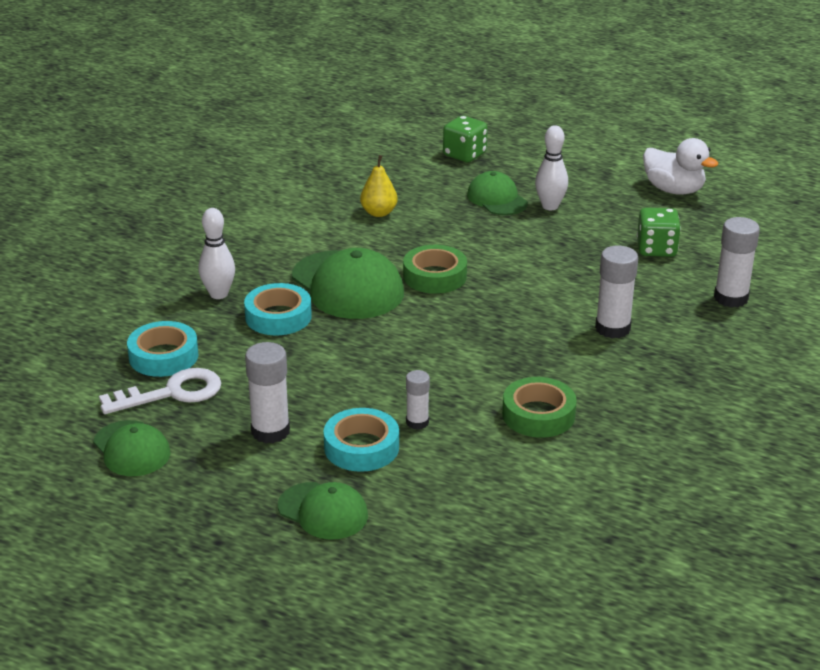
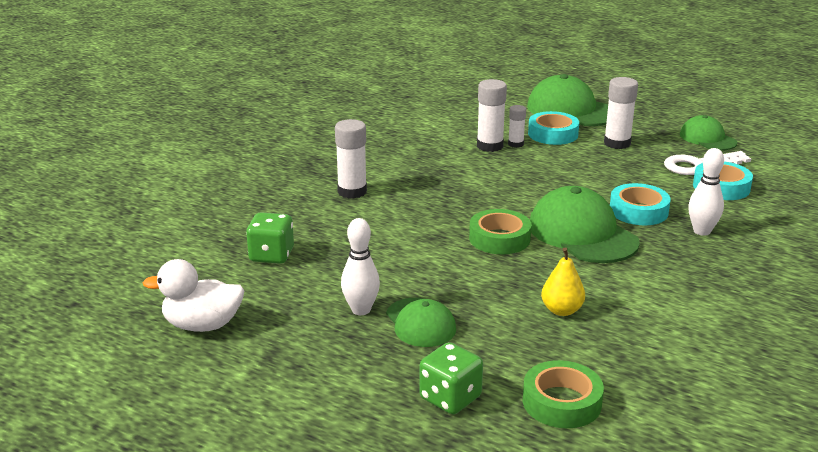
camera: 175 degrees left, 5 degrees down
green cap [278,482,368,540] -> green cap [527,74,608,126], size x1.66
green tape [502,377,577,438] -> green tape moved to [523,360,604,428]
white duck [643,138,719,195] -> white duck turned 45 degrees counterclockwise [143,259,244,332]
white glue stick [714,217,760,307] -> white glue stick moved to [477,79,507,152]

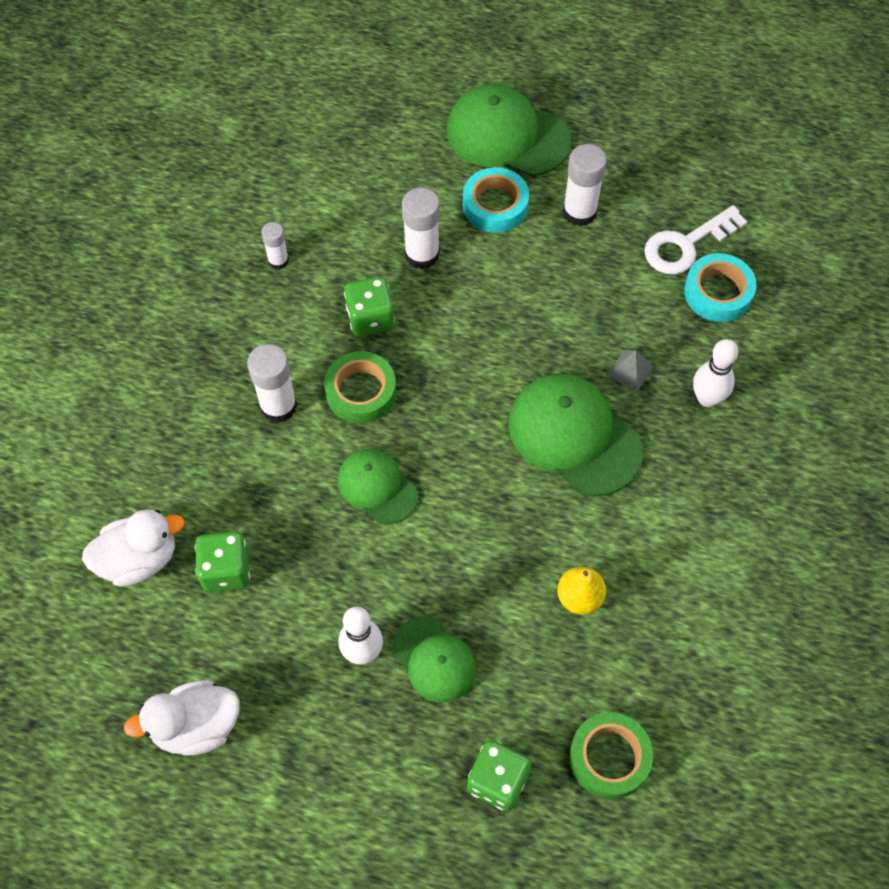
camera: 15 degrees left, 35 degrees up
green tape [469,209,531,254] -> green tape moved to [324,351,396,423]
white glue stick [508,105,526,148] -> white glue stick moved to [261,222,289,270]
turquoise tape [610,183,671,225] -> grey pyramid [607,350,654,392]
green cap [680,115,737,151] -> green cap moved to [338,449,418,525]
none -> white duck [82,509,185,587]
none -> green dice [344,277,395,336]

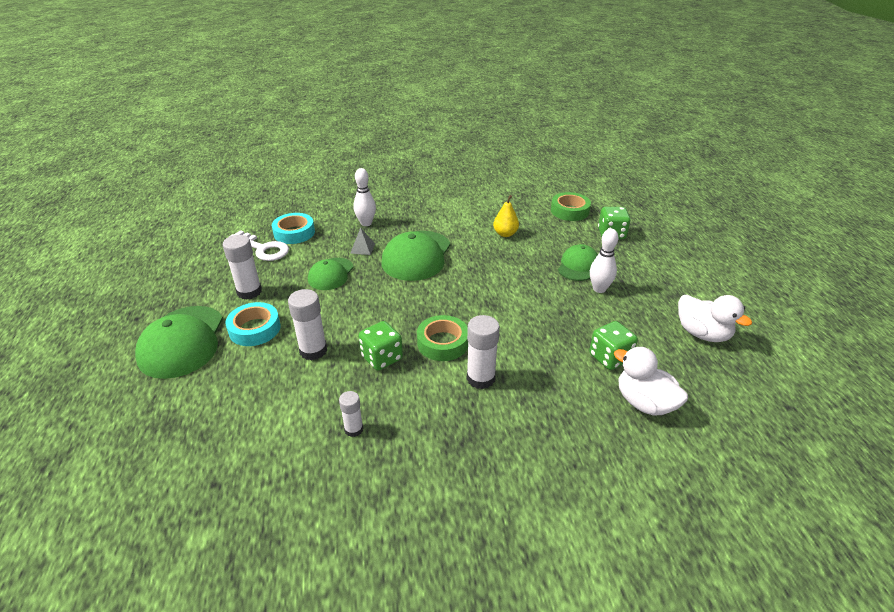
camera: 115 degrees left, 25 degrees down
green cap [338,449,418,525] -> green cap moved to [308,258,354,290]

